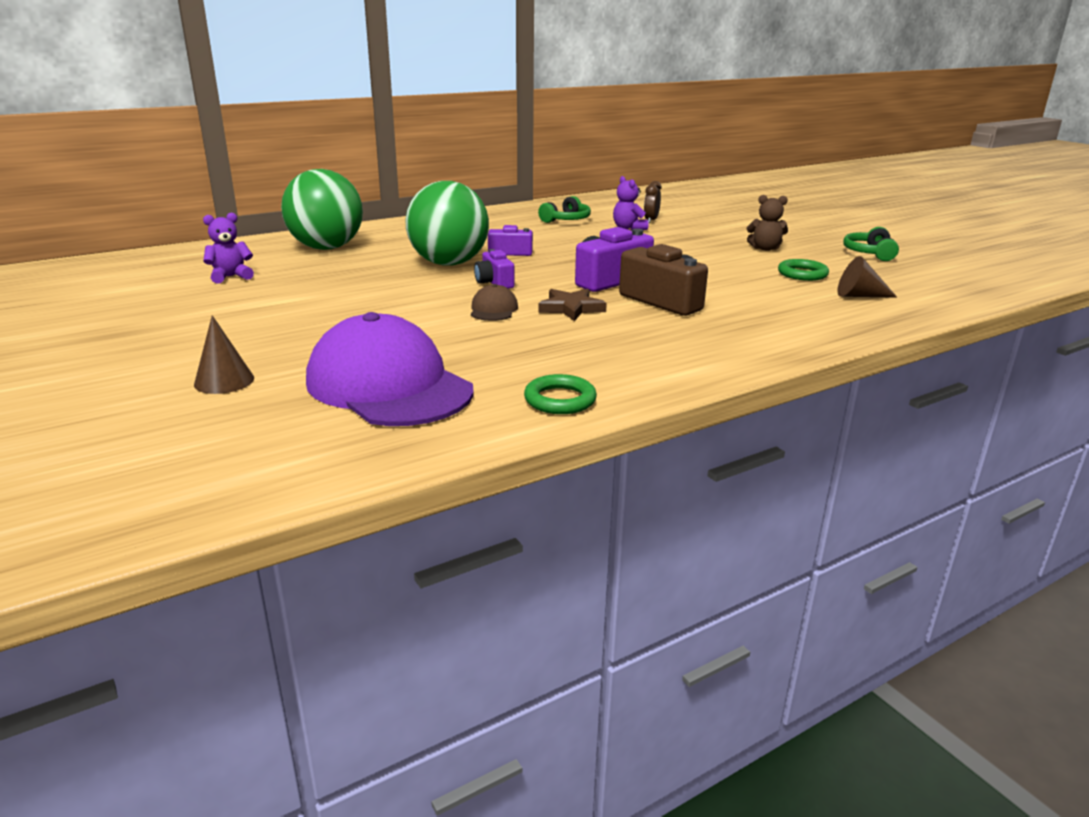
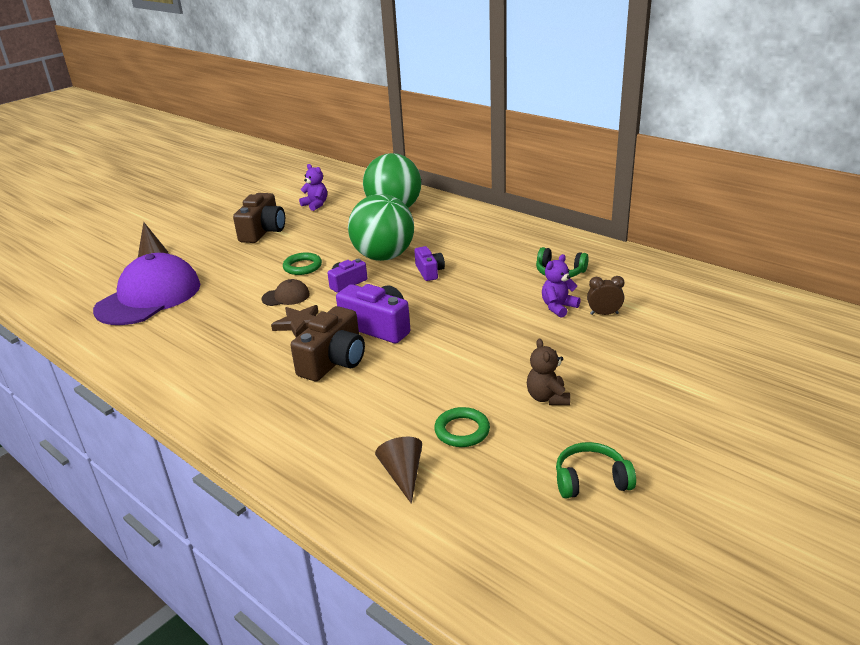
camera: 75 degrees right, 5 degrees up
green ring [524,374,597,414] -> green ring moved to [283,252,322,275]
none -> brown camera [233,193,285,243]

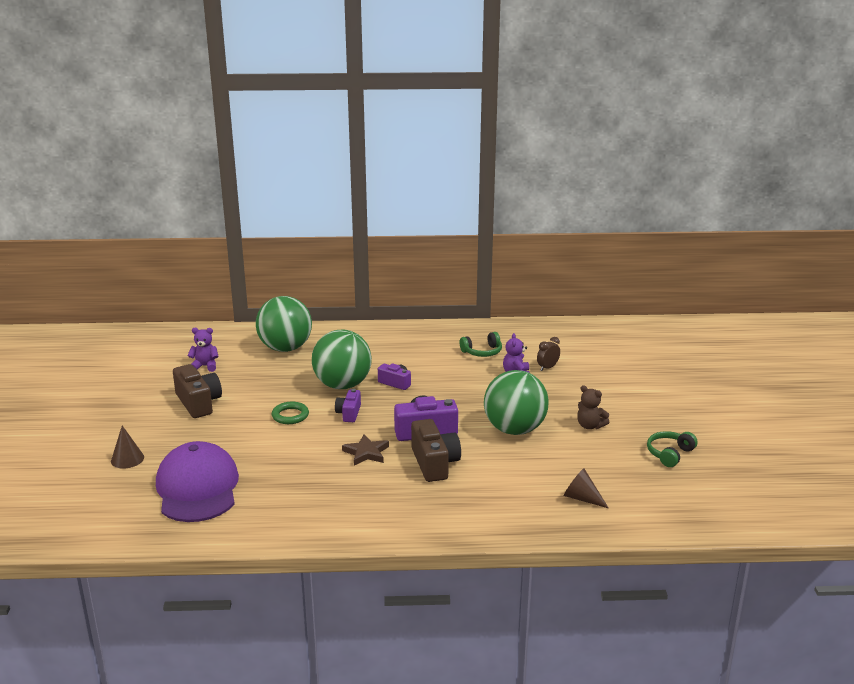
camera: 45 degrees left, 5 degrees down
brown cap [261,279,310,306] -> none
green ring [434,407,490,447] -> none
none -> green ball [484,370,549,435]

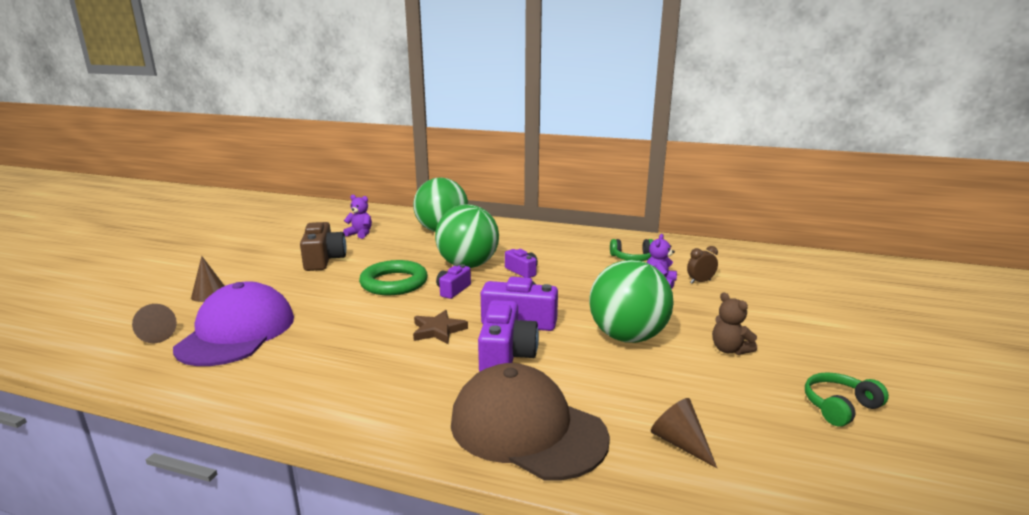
camera: 20 degrees right, 5 degrees down
green ring [272,402,309,424] -> green ring [359,260,428,295], size x1.68
brown camera [411,419,461,482] -> purple camera [478,300,539,372]
none -> brown cone [132,304,177,343]
none -> brown cap [451,363,610,480]

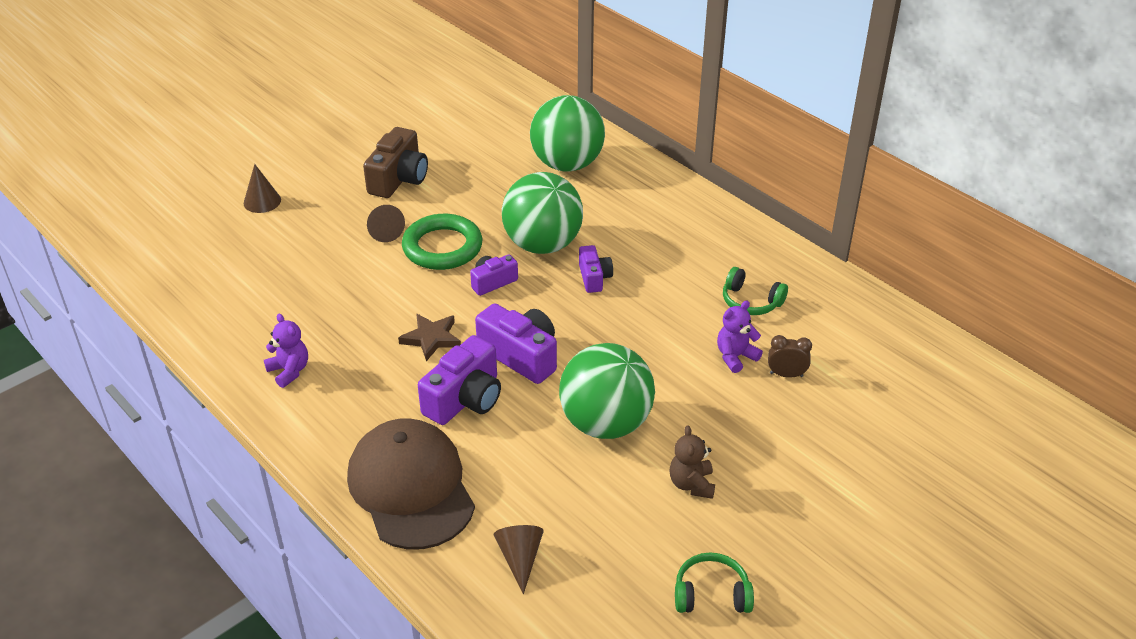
camera: 30 degrees right, 20 degrees up
brown cone [132,304,177,343] -> brown cone moved to [367,205,405,242]
purple cap [173,281,294,366] -> none
purple teddy bear [343,195,372,239] -> purple teddy bear moved to [264,314,308,388]

